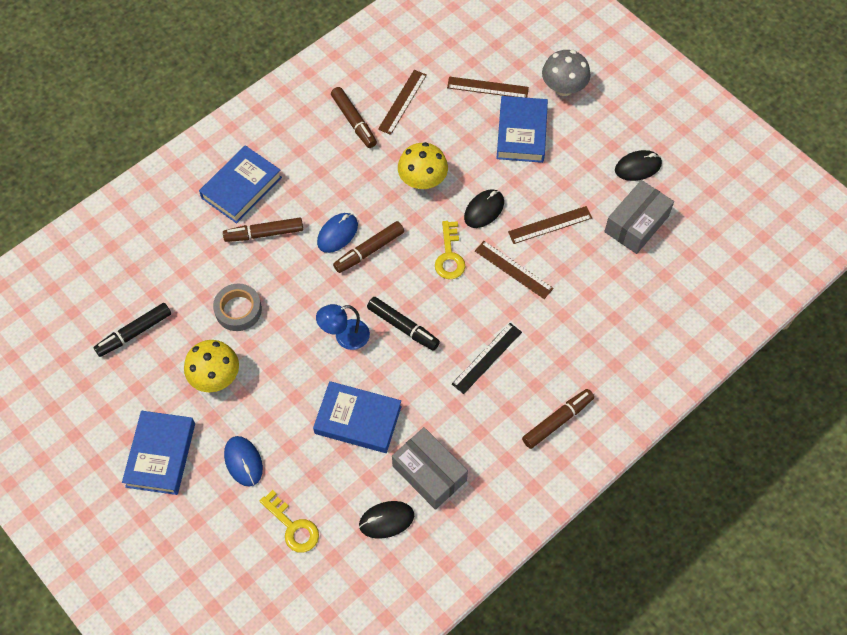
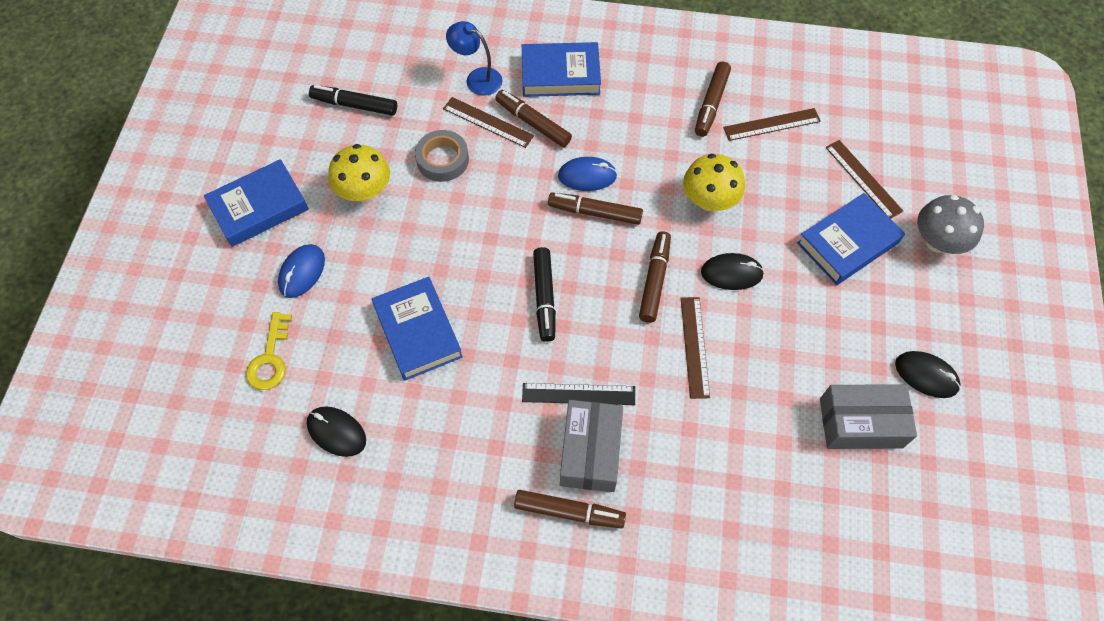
camera: 50 degrees right, 0 degrees up
blue lamp [316,304,370,350] -> blue lamp moved to [446,21,502,96]
grey box [392,427,468,510] -> grey box moved to [560,400,623,492]
yellow key [435,221,465,279] -> brown marker [639,231,671,323]
brown ruler [508,206,592,244] -> brown ruler moved to [443,97,534,148]

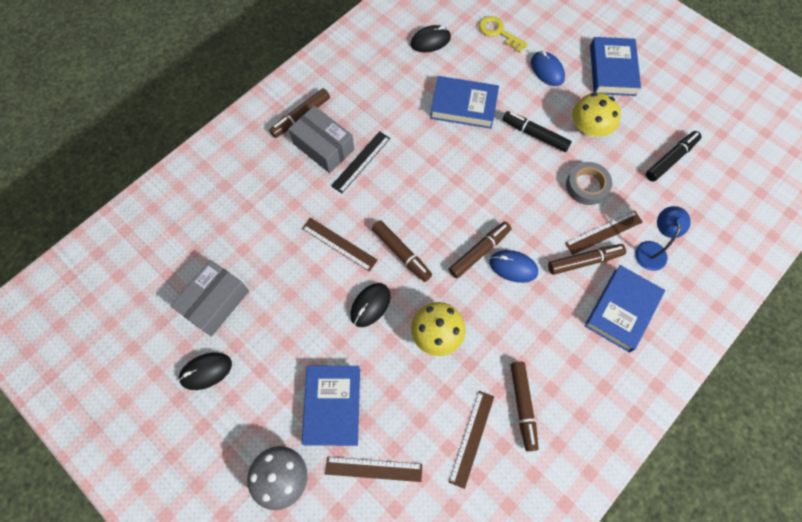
camera: 125 degrees right, 5 degrees up
blue lamp [446,21,502,96] -> blue lamp turned 45 degrees counterclockwise [635,206,691,271]
black marker [533,247,556,342] -> black marker moved to [503,111,572,152]
blue mouse [558,157,617,191] -> blue mouse turned 75 degrees clockwise [489,250,538,283]
brown marker [695,61,731,137] -> brown marker turned 150 degrees counterclockwise [510,362,539,451]

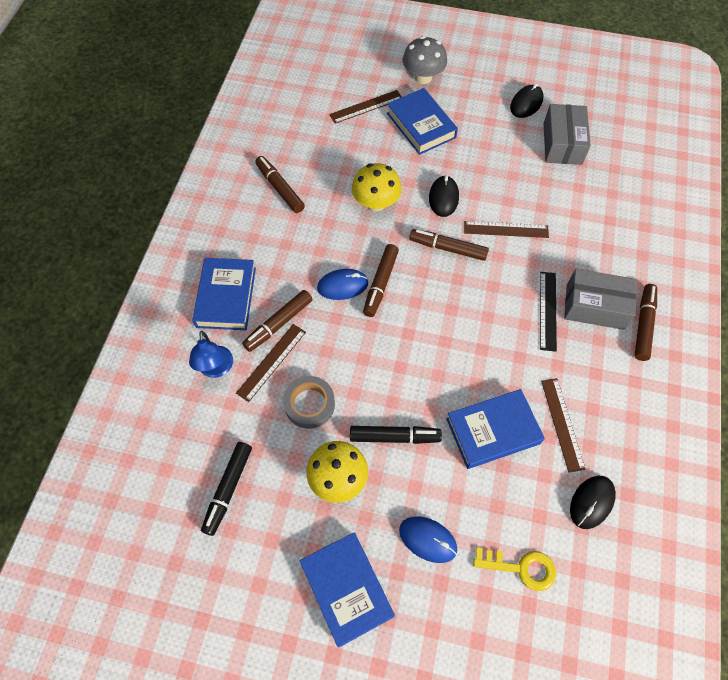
camera: 150 degrees right, 5 degrees down
brown ruler [449,391,494,489] -> brown ruler moved to [541,378,586,472]

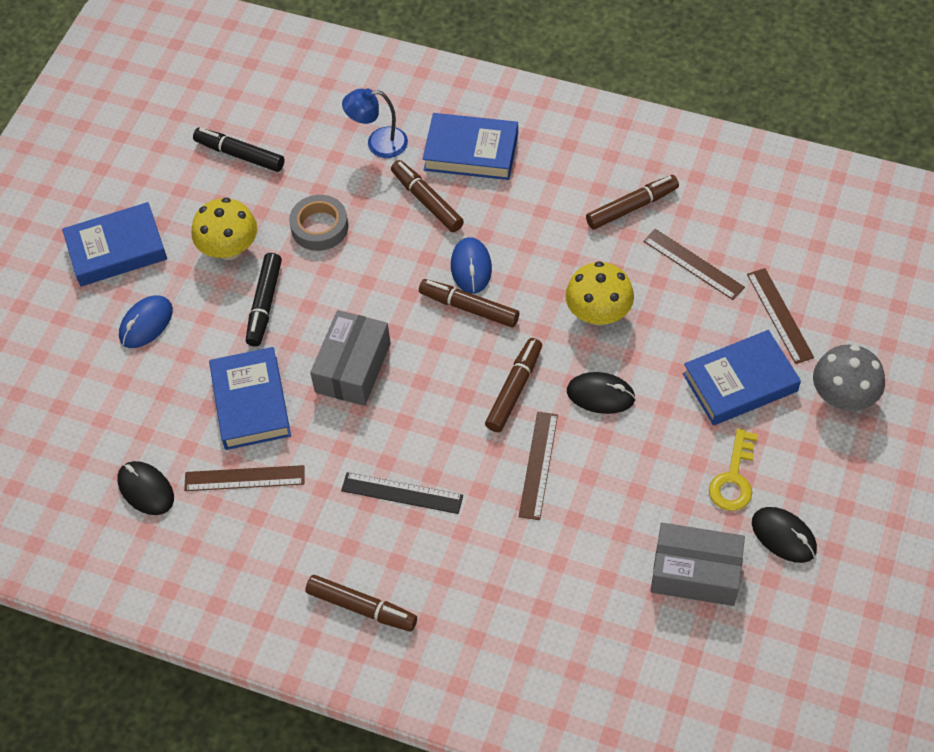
camera: 100 degrees right, 5 degrees down
brown ruler [236,324,306,402] -> brown ruler moved to [643,229,745,300]
yellow key [473,547,556,591] -> yellow key moved to [709,429,758,511]
grey box [564,269,636,330] -> grey box moved to [310,310,391,406]

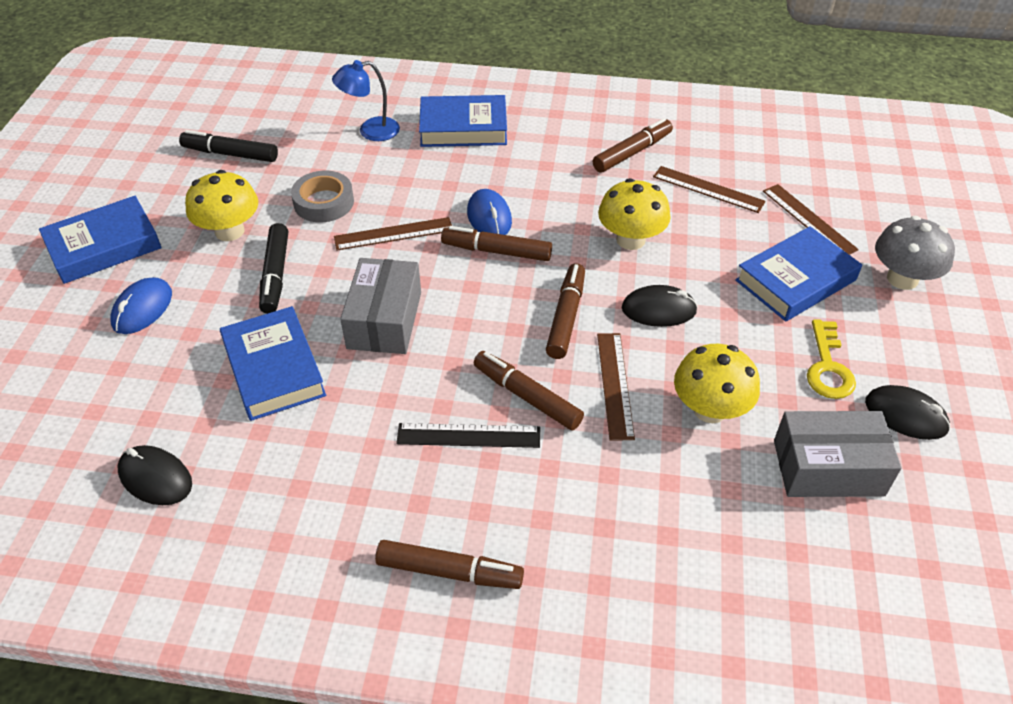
camera: 15 degrees left, 10 degrees down
brown ruler [184,465,305,491] -> brown ruler moved to [334,217,452,250]
brown marker [391,160,464,232] -> brown marker moved to [474,351,584,431]
none -> yellow mushroom [674,344,760,423]

